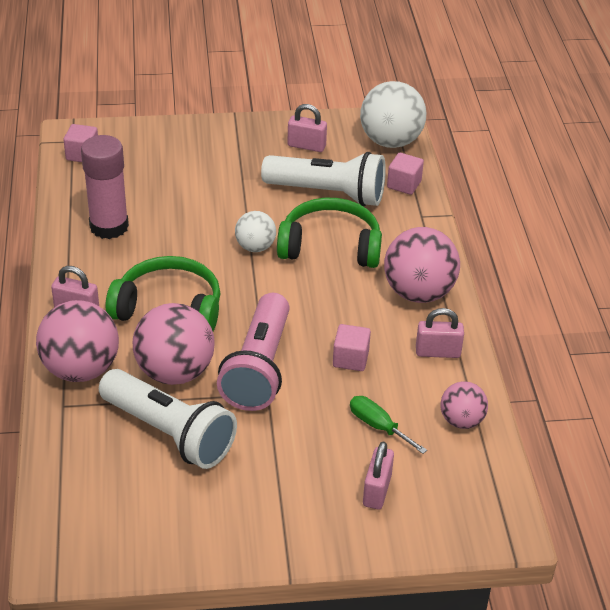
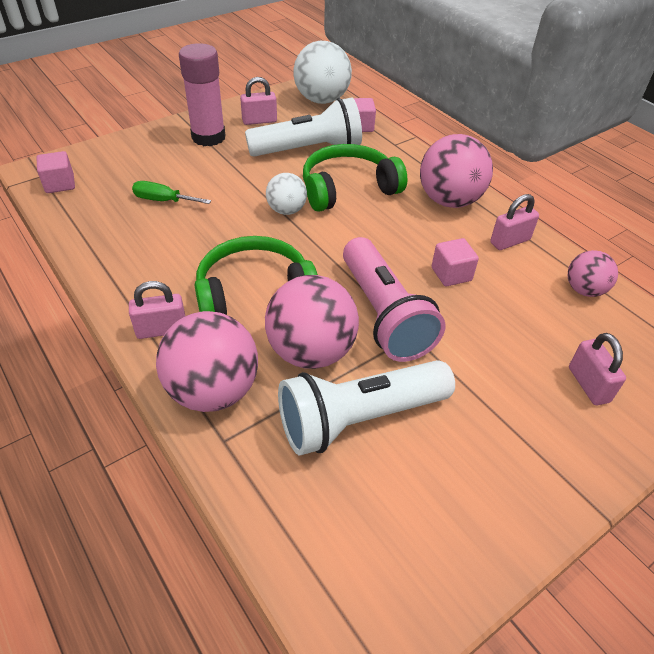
camera: 30 degrees left, 5 degrees up
pink glue stick [81,135,129,239] -> pink glue stick moved to [179,43,226,146]
white flashlight [99,369,237,469] -> white flashlight turned 150 degrees clockwise [278,360,455,455]
green screwdriver [350,396,427,454] -> green screwdriver moved to [132,181,211,204]

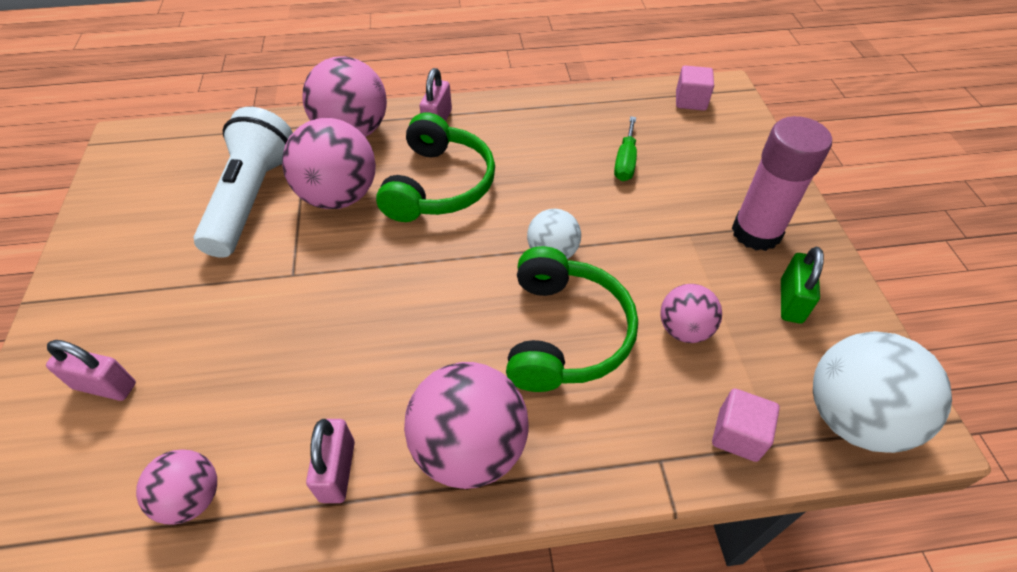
camera: 120 degrees right, 5 degrees up
green screwdriver [132,181,211,204] -> green screwdriver turned 150 degrees clockwise [614,116,637,181]
pink padlock [240,77,277,125] -> green padlock [781,247,824,324]
white flashlight [245,97,362,157] -> pink ball [660,284,722,343]
pink flashlight [343,237,446,362] -> none
pink cube [432,238,479,286] -> none

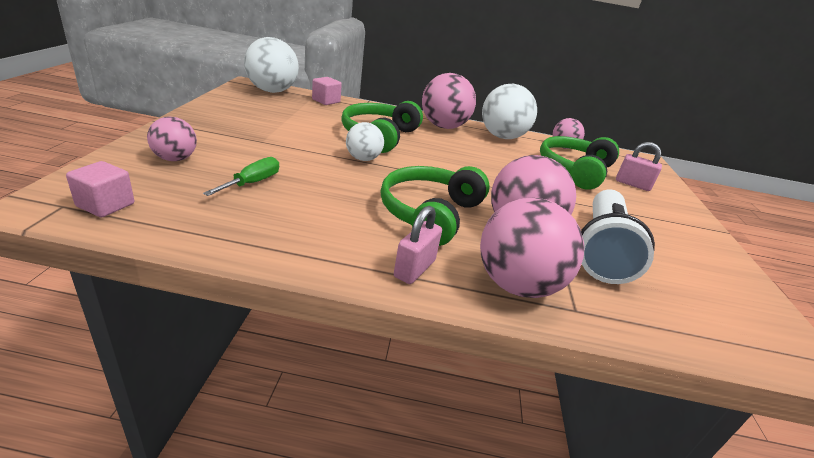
camera: 170 degrees left, 20 degrees down
pink padlock [306,419,355,503] -> white ball [482,84,537,139]
pink ball [660,284,722,343] -> pink ball moved to [147,117,197,161]
pink glue stick [732,116,832,251] -> none
green padlock [781,247,824,324] -> none
none -> green headphones [540,136,619,190]

